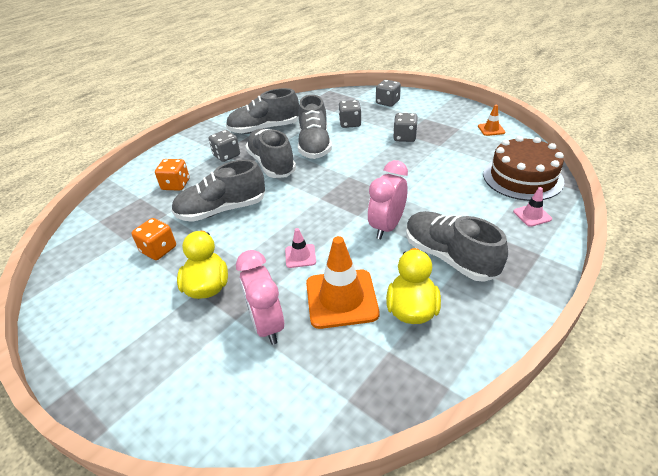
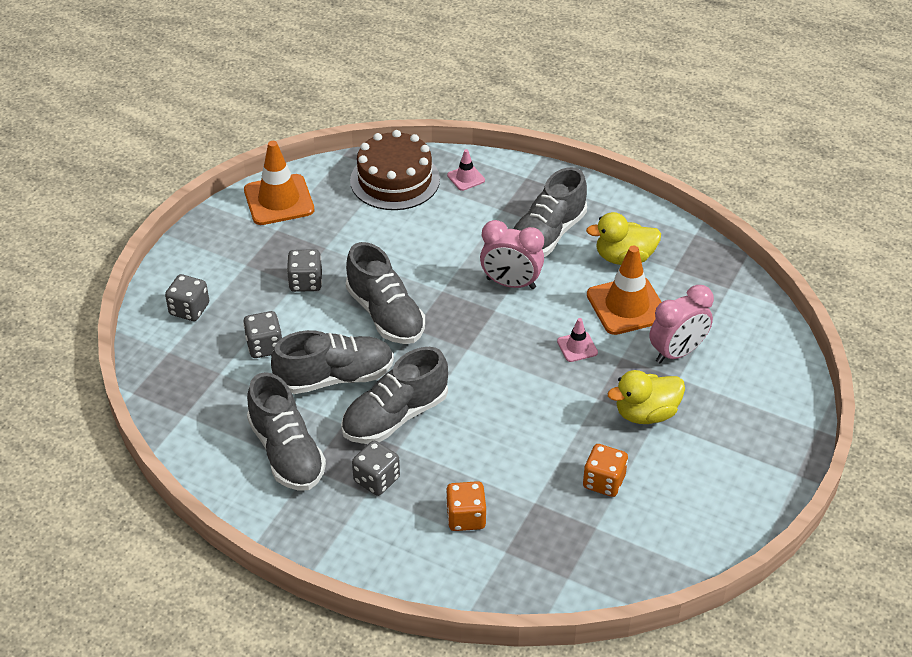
camera: 105 degrees left, 5 degrees up
grey shoe [171,159,265,222] -> grey shoe moved to [346,242,425,344]
orange traffic cone [478,105,505,136] -> orange traffic cone [244,141,314,225], size x2.03

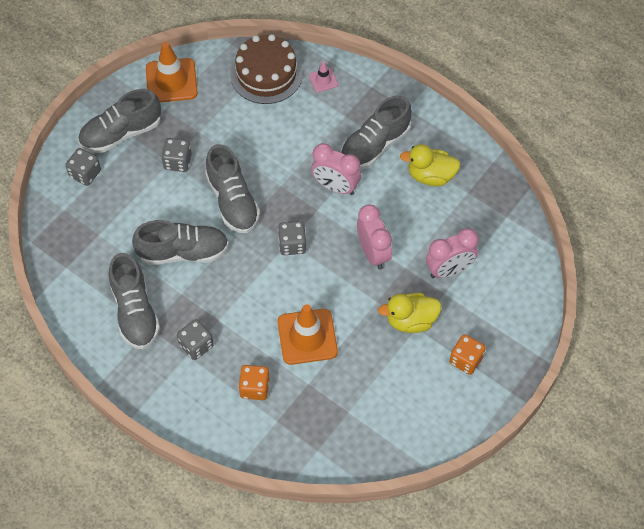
camera: 10 degrees right, 15 degrees up
grey dice [243,311,282,358] -> grey dice moved to [278,221,307,255]
grey shoe [341,347,448,444] -> grey shoe moved to [78,89,161,153]
pink traffic cone [557,318,598,362] -> pink clock [357,204,392,270]
orange dice [583,444,628,497] -> orange dice moved to [449,334,486,375]
orange traffic cone [587,246,661,335] -> orange traffic cone moved to [278,304,338,365]

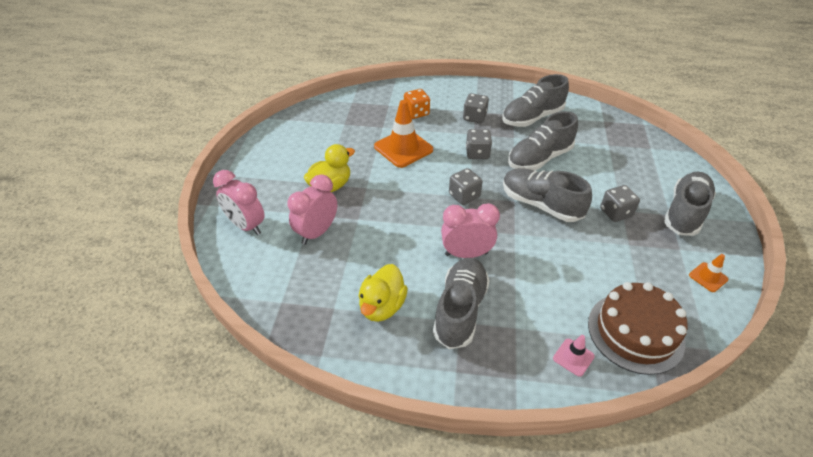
camera: 150 degrees right, 15 degrees down
grey dice [66,148,101,186] -> grey dice moved to [466,129,492,159]
grey shoe [109,253,160,349] -> grey shoe turned 75 degrees counterclockwise [502,74,569,127]
orange traffic cone [146,42,198,102] -> orange traffic cone [689,254,728,292], size x0.49
pink clock [357,204,392,270] -> pink clock moved to [213,170,265,235]
yellow duck [400,144,460,186] -> yellow duck turned 135 degrees clockwise [359,264,408,322]
orange dice [449,334,486,375] -> none

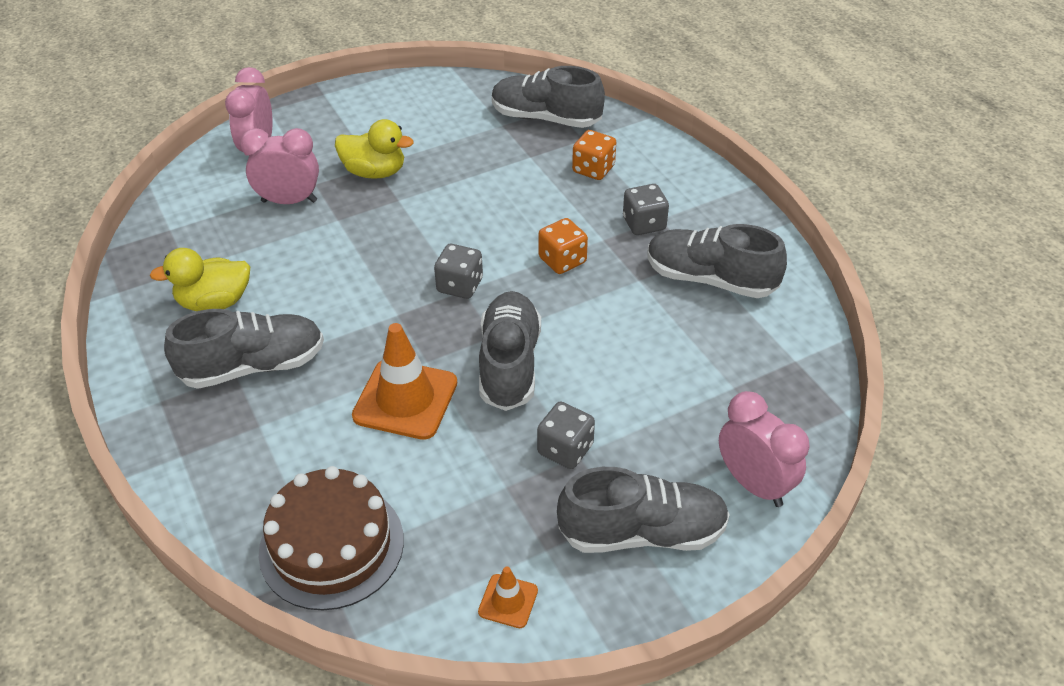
camera: 55 degrees right, 0 degrees up
orange traffic cone [374,100,433,168] -> orange traffic cone moved to [352,323,457,440]
pink clock [441,203,500,258] -> pink clock moved to [719,391,809,507]
grey dice [466,129,492,159] -> orange dice [539,218,588,274]
grey shoe [508,111,578,171] -> grey shoe moved to [492,66,605,128]
pink traffic cone [553,335,595,377] -> none

